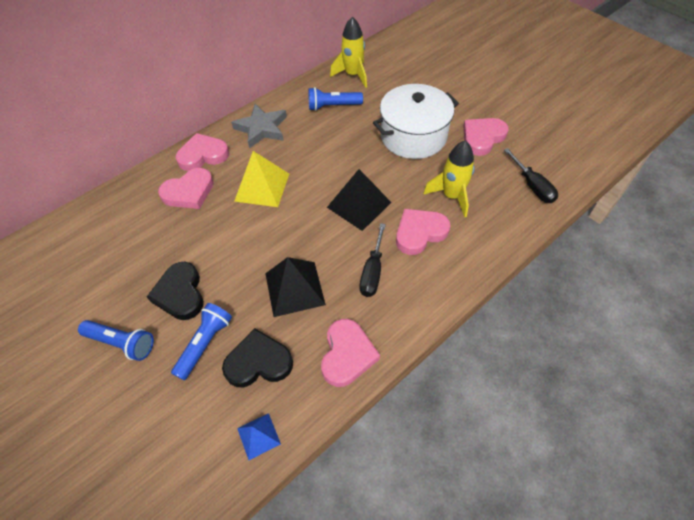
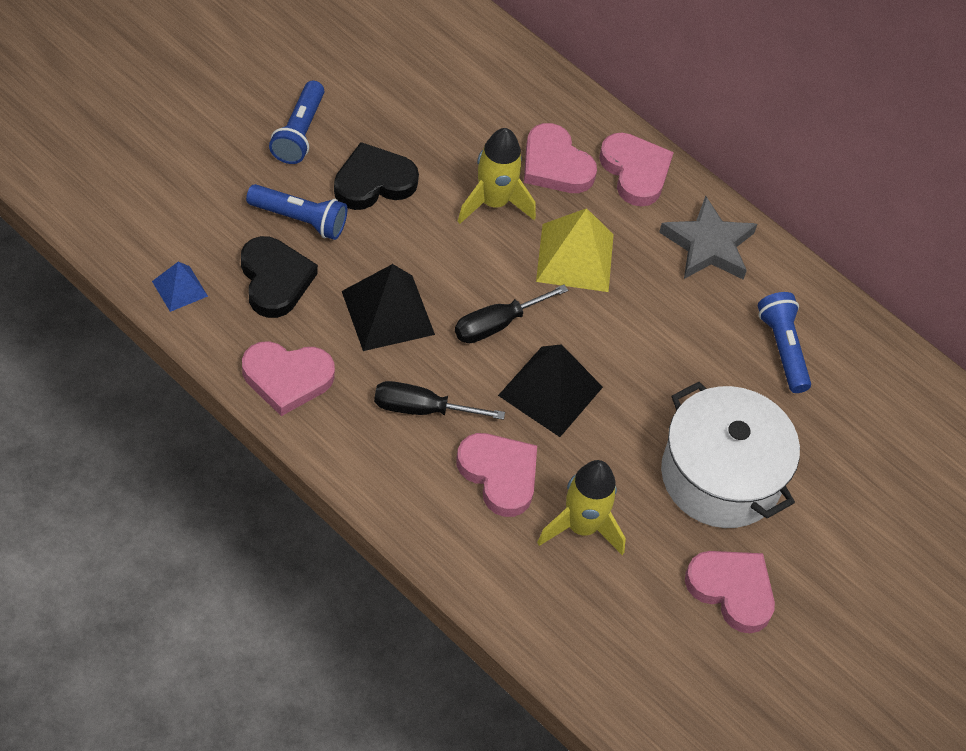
camera: 75 degrees right, 0 degrees up
yellow rocket [330,17,367,88] -> yellow rocket moved to [457,128,536,224]
black screwdriver [504,148,558,203] -> black screwdriver moved to [455,285,568,343]

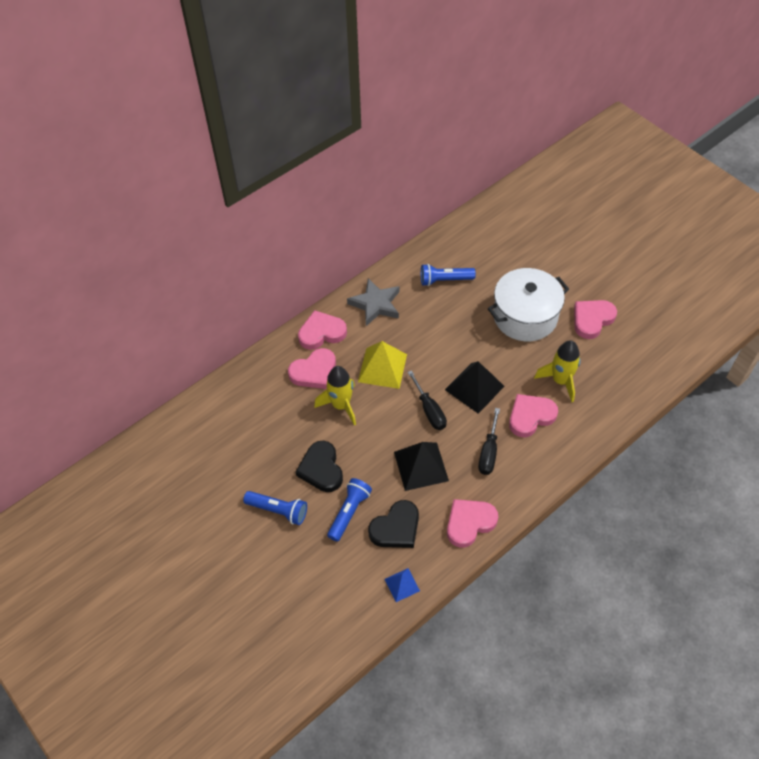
camera: 75 degrees left, 0 degrees up
black heart [241,236,318,318] -> black heart turned 150 degrees clockwise [368,500,419,548]
pink heart [242,341,335,416] -> pink heart turned 135 degrees counterclockwise [447,499,498,548]

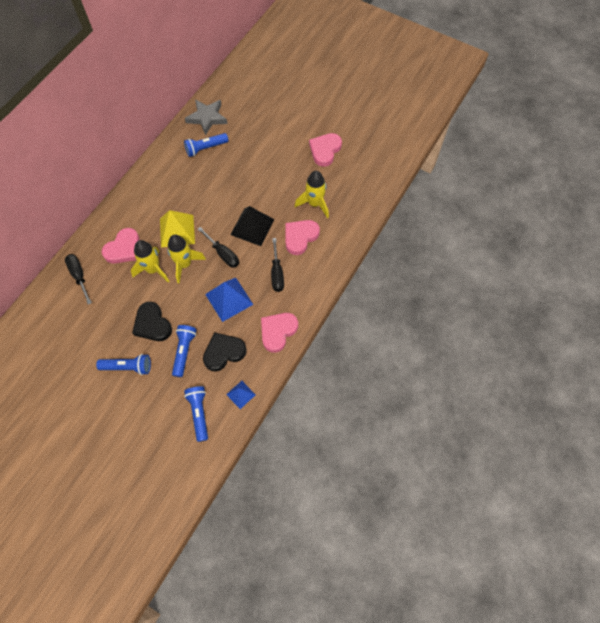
camera: 20 degrees left, 10 degrees up
pink heart [298,310,347,350] -> none
grey star [347,278,399,326] -> grey star moved to [185,99,228,136]
black heart [368,500,419,548] -> black heart turned 150 degrees counterclockwise [203,332,247,372]
black pyramid [394,442,449,491] -> blue pyramid [205,278,254,322]
white pot [488,268,569,341] -> none
none -> black screwdriver [65,254,92,304]
none -> yellow rocket [167,235,206,283]
none -> blue flashlight [184,386,208,442]

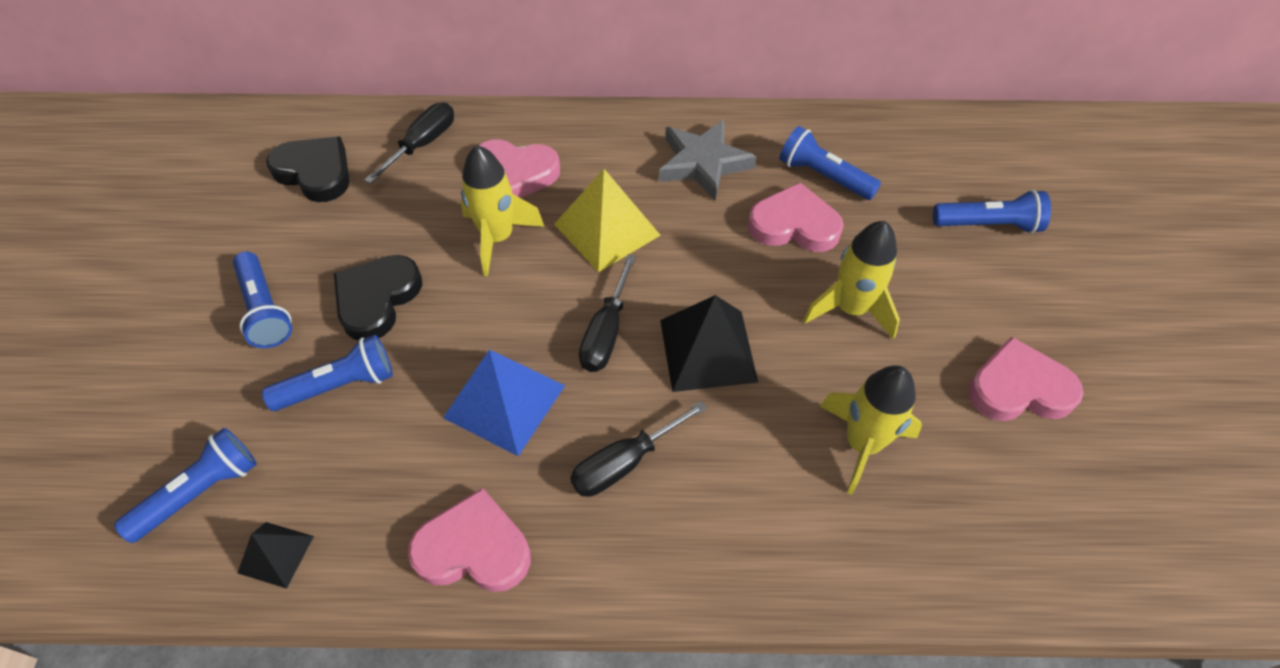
camera: 60 degrees right, 10 degrees down
yellow rocket [167,235,206,283] -> yellow rocket moved to [803,221,900,339]
grey star [185,99,228,136] -> grey star moved to [659,119,757,201]
black heart [203,332,247,372] -> black heart moved to [266,137,350,202]
blue pyramid [226,381,256,409] -> black pyramid [237,522,314,589]
pink heart [286,220,320,255] -> pink heart moved to [748,182,844,252]
none -> blue flashlight [933,190,1051,234]

